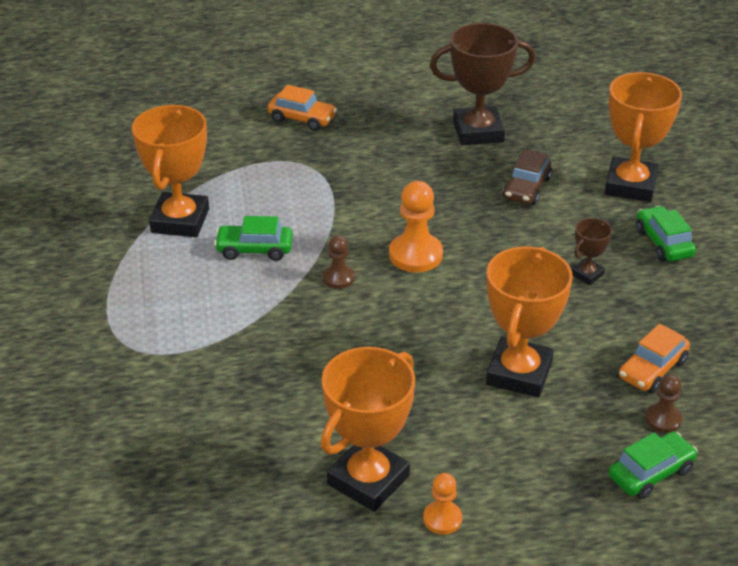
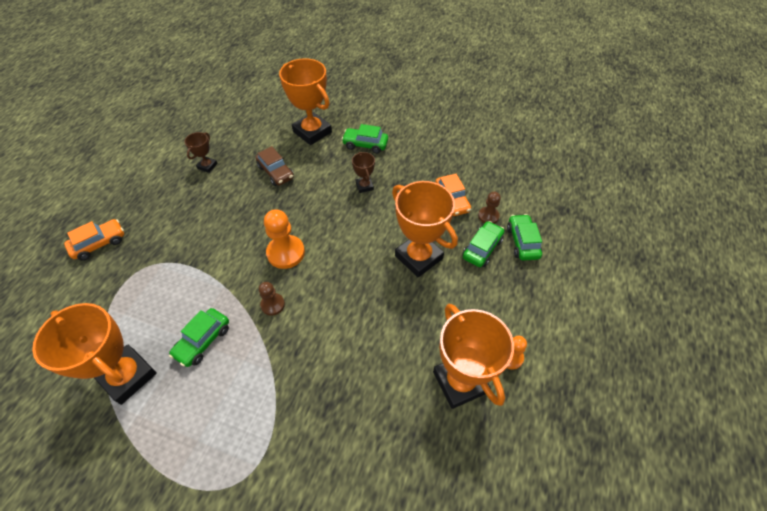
camera: 60 degrees left, 15 degrees up
brown trophy [430,23,535,145] -> brown trophy [184,132,218,173], size x0.48
none -> green car [462,221,504,267]

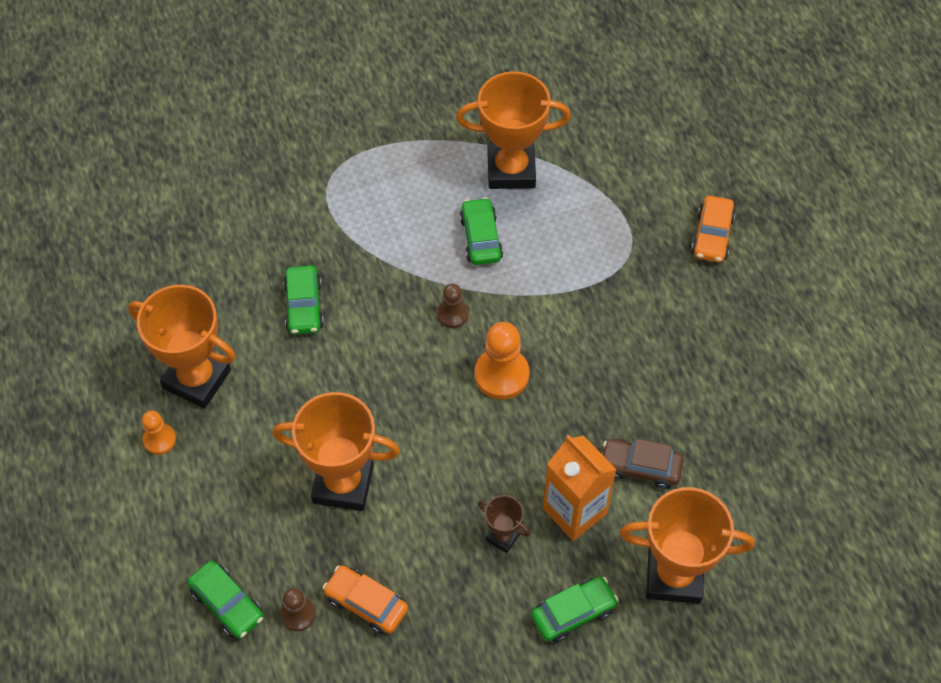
camera: 140 degrees right, 5 degrees up
brown trophy [184,132,218,173] -> none
green car [462,221,504,267] -> green car moved to [283,265,324,334]
none -> orange carton [543,435,617,541]

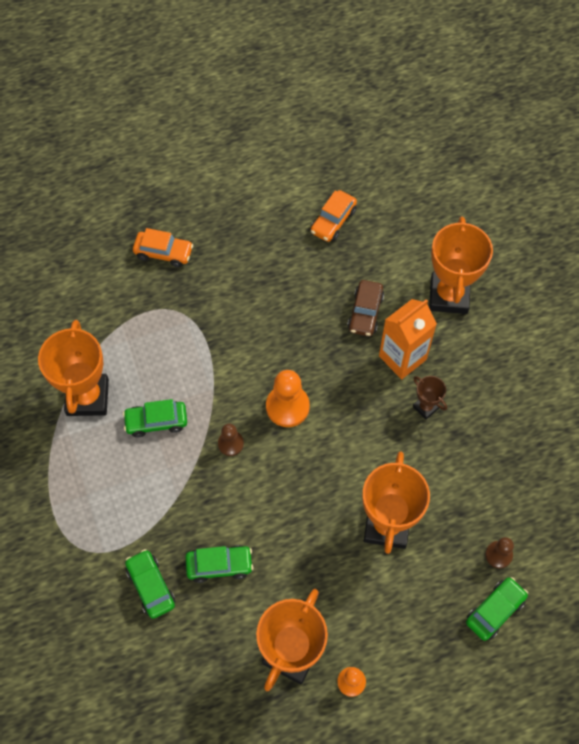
camera: 90 degrees left, 5 degrees up
orange car [322,565,408,635] -> orange car moved to [311,190,357,242]
brown trophy [478,495,530,553] -> brown trophy turned 75 degrees counterclockwise [413,376,447,420]
green car [531,577,619,643] -> green car moved to [125,549,175,619]

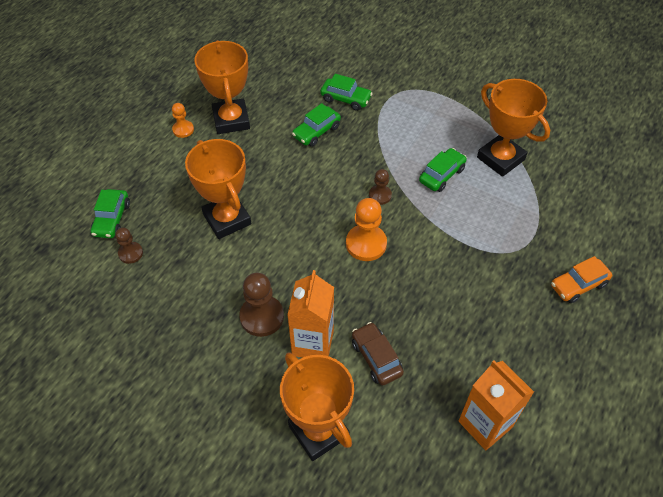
camera: 140 degrees right, 10 degrees down
orange car [311,190,357,242] -> orange carton [459,360,534,450]
brown trophy [413,376,447,420] -> brown pawn [239,273,284,337]

